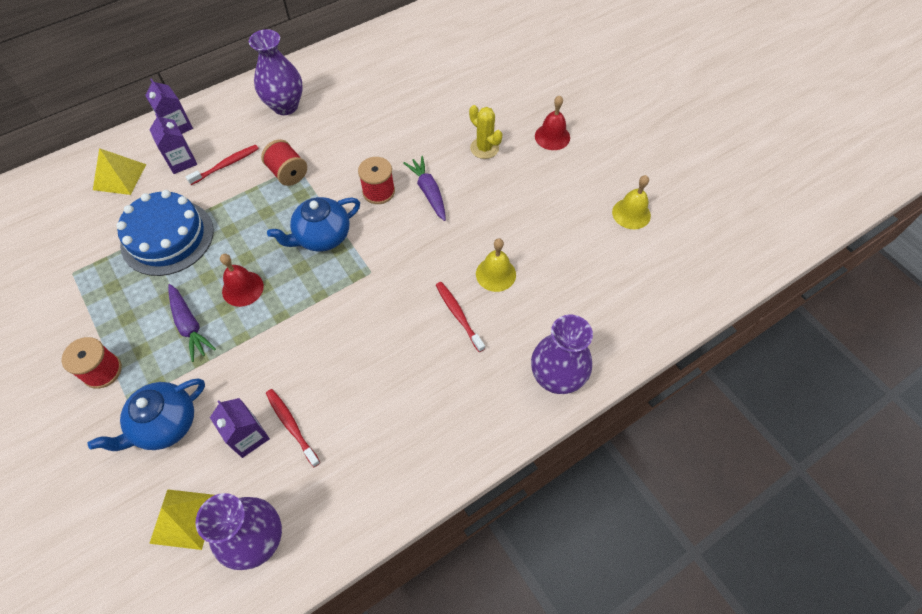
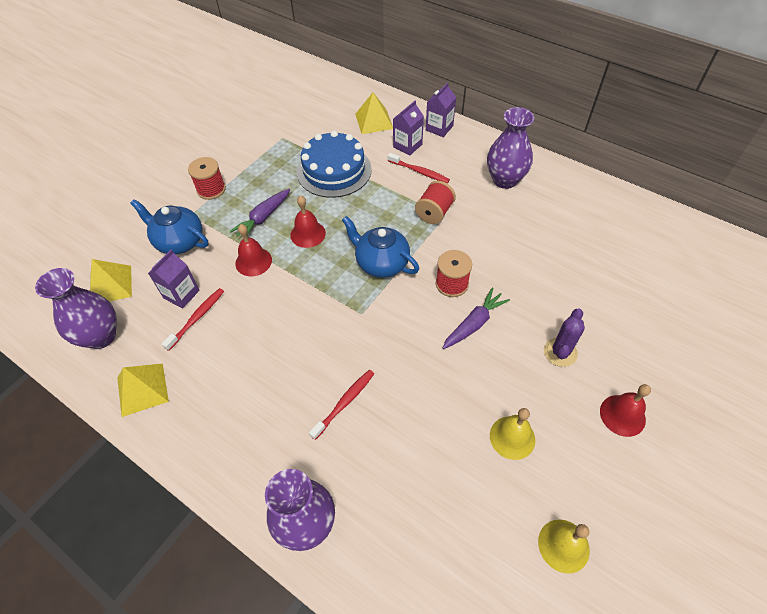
camera: 70 degrees right, 5 degrees down
yellow cactus [469,105,502,159] -> purple cactus [544,308,585,367]
yellow bell [476,238,516,292] -> yellow bell moved to [490,408,535,460]
none -> yellow pyramid [117,363,169,417]
none -> red bell [235,224,272,276]

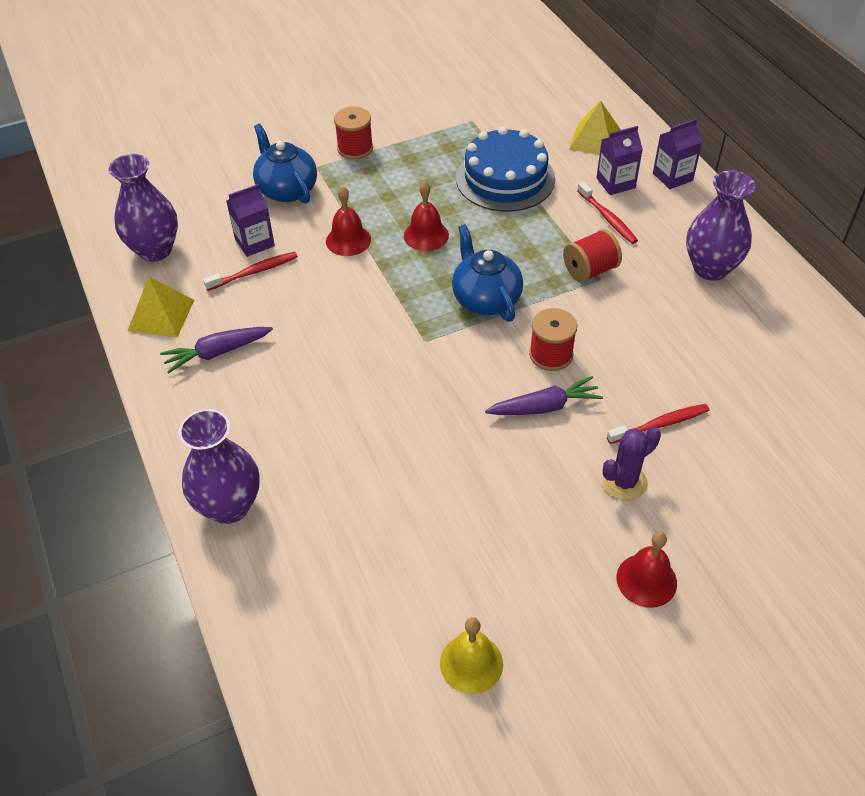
camera: 30 degrees right, 5 degrees down
yellow pyramid [90,259,132,302] -> none
purple carrot [229,189,290,237] -> purple carrot moved to [160,327,273,373]
red toothbrush [309,370,374,440] -> red toothbrush moved to [607,404,709,444]
yellow bell [490,408,535,460] -> none

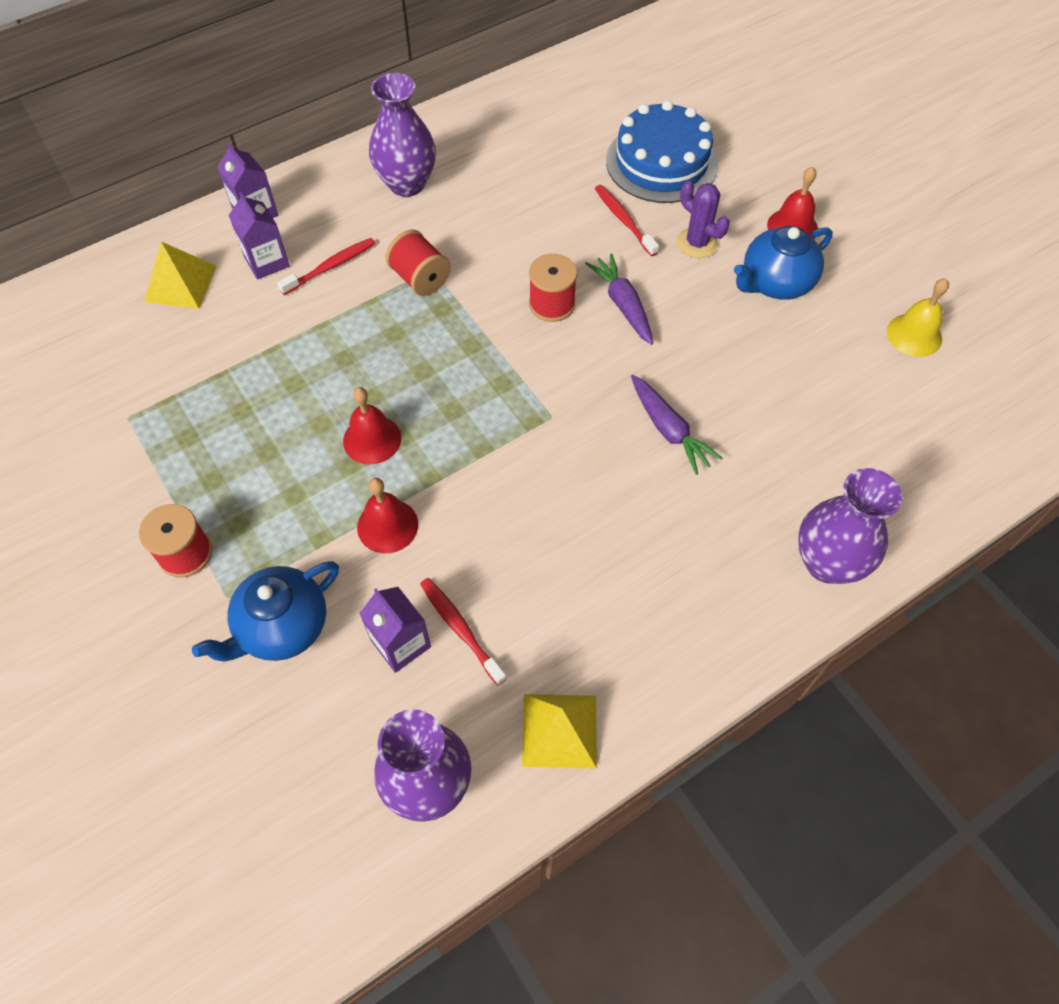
camera: 100 degrees left, 10 degrees up
purple carrot [160,327,273,373] -> purple carrot moved to [631,375,723,475]
blue teapot [452,224,523,322] -> blue teapot moved to [734,226,833,300]
blue cake [456,126,555,212] -> blue cake moved to [606,100,718,203]

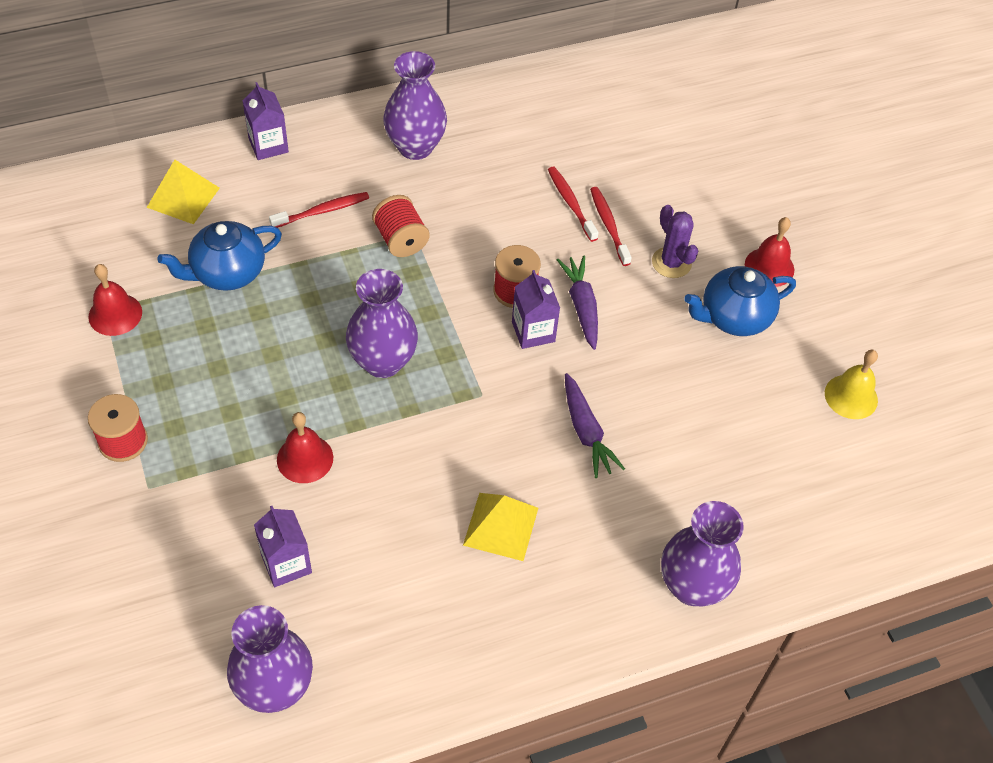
camera: 10 degrees right, 5 degrees down
blue teapot [192,561,339,662] -> blue teapot moved to [158,221,282,291]
purple carton [229,192,290,280] -> purple carton moved to [512,270,560,349]
red bell [343,387,401,465] -> red bell moved to [88,264,142,336]
red toothbrush [420,578,507,685] -> red toothbrush moved to [548,167,599,242]
yellow pyramid [522,694,597,768] -> yellow pyramid moved to [463,493,538,561]
blue cake [606,100,718,203] -> none
none -> purple vase [346,269,418,378]

